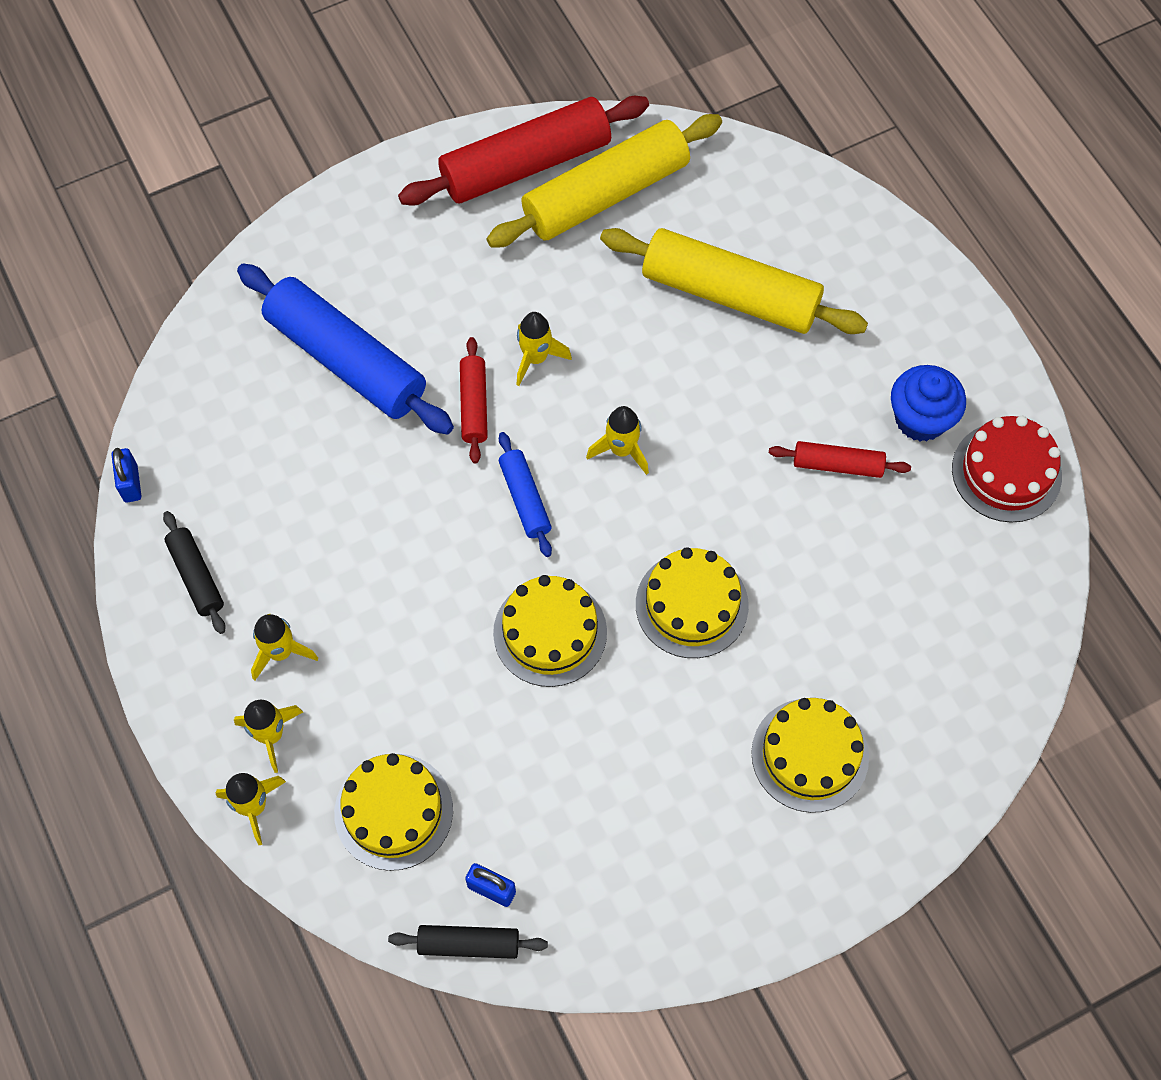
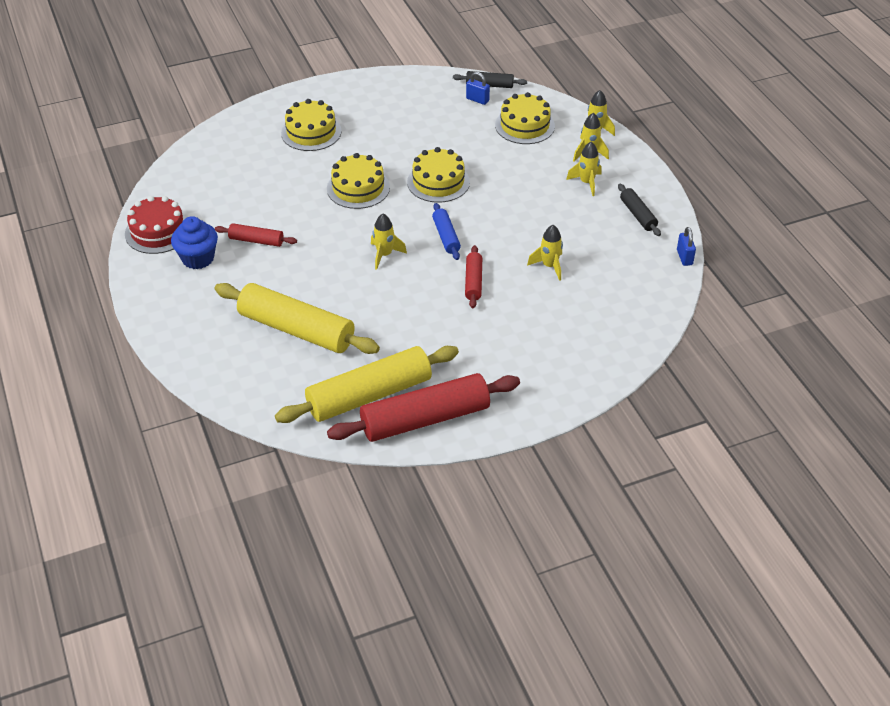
camera: 175 degrees left, 20 degrees down
blue rolling pin [237,263,454,435] -> none
yellow rocket [517,312,572,386] -> yellow rocket moved to [527,225,563,281]

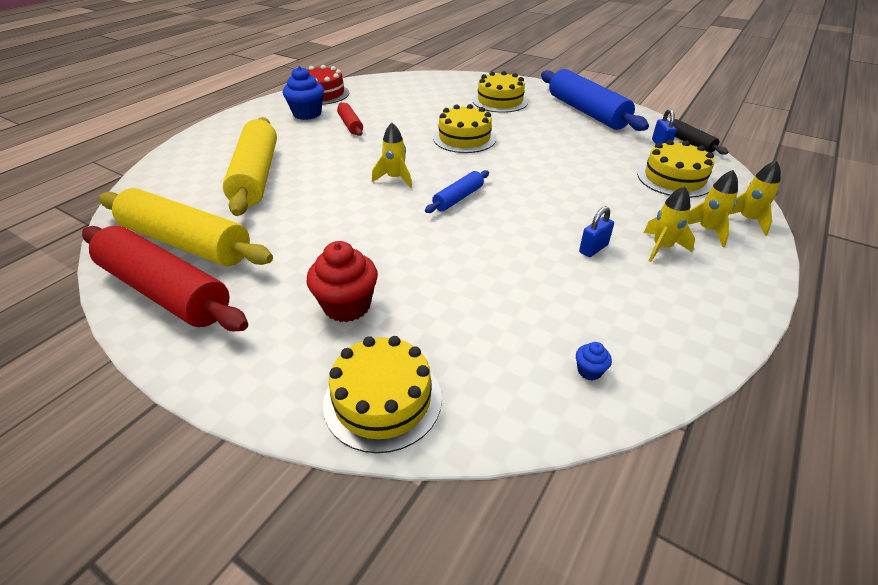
camera: 55 degrees right, 5 degrees down
yellow cake [407,147,470,203] -> yellow cake moved to [323,336,442,453]
red rolling pin [465,245,482,308] -> none
yellow rocket [527,225,563,281] -> none
black rolling pin [618,184,661,236] -> none
blue padlock [677,227,696,266] -> blue padlock moved to [579,206,614,257]
none -> red cupcake [306,241,378,322]
none -> blue rolling pin [541,69,649,131]
none -> blue cupcake [576,342,612,380]

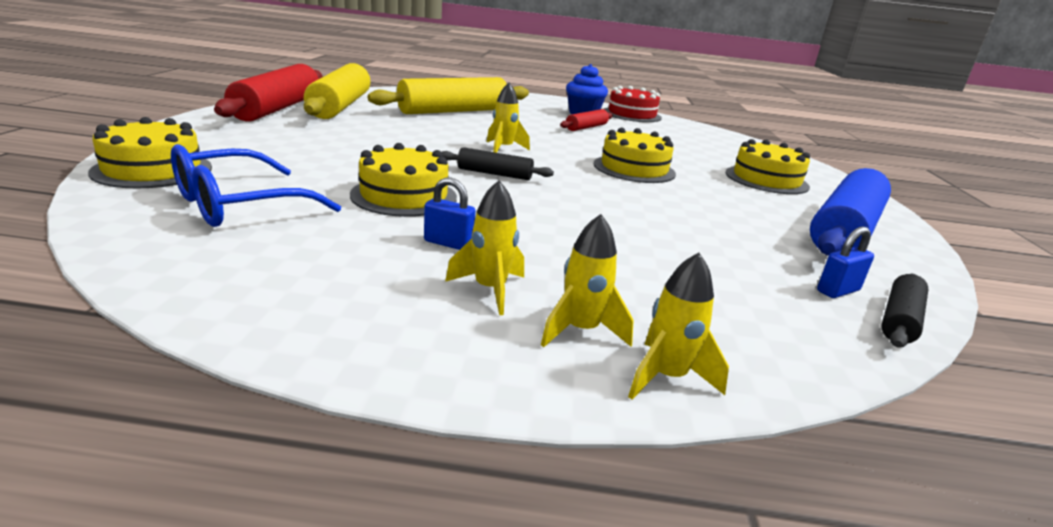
camera: 60 degrees right, 15 degrees down
red cupcake [306,241,378,322] -> none
blue rolling pin [425,170,489,213] -> black rolling pin [442,147,554,180]
blue cupcake [576,342,612,380] -> none
yellow cake [637,140,714,198] -> yellow cake moved to [350,143,457,217]
none -> blue glasses [171,144,341,227]

